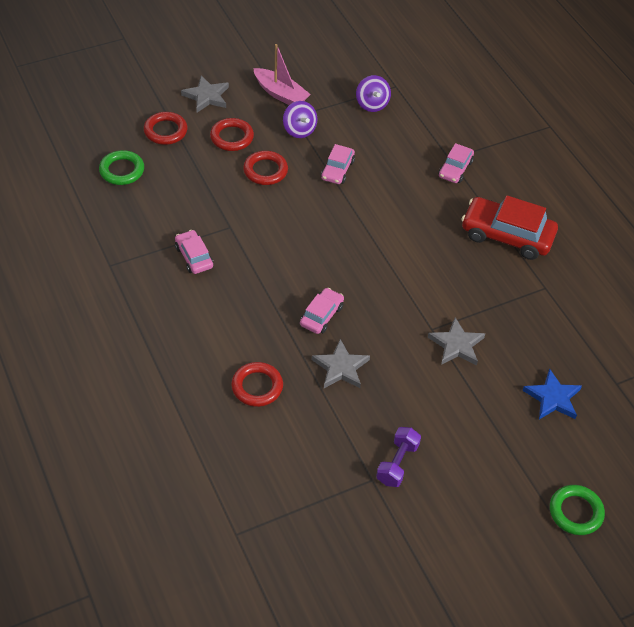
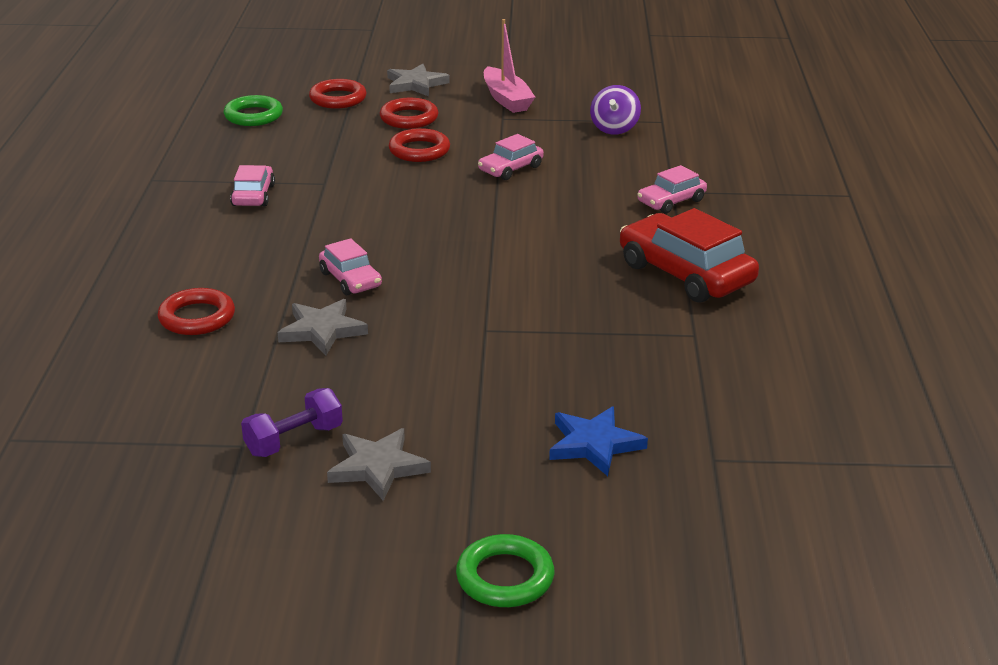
camera: 30 degrees right, 20 degrees down
purple spinning top [283,101,318,138] -> none
pink car [300,288,344,334] -> pink car turned 90 degrees clockwise [319,238,382,295]
grey star [428,317,485,365] -> grey star moved to [327,428,431,501]

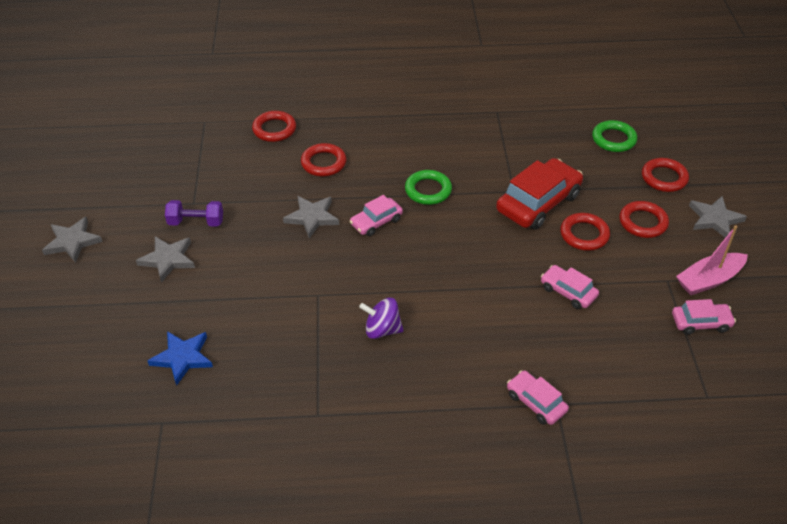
camera: 85 degrees right, 15 degrees up
pink car [230,165,275,206] -> pink car moved to [672,299,736,335]
purple dumbbell [241,388,343,457] -> purple dumbbell turned 45 degrees counterclockwise [165,200,223,227]
green ring [456,534,554,607] -> green ring moved to [405,170,452,205]
purple spinning top [590,85,641,134] -> purple spinning top moved to [359,298,404,339]
red car [620,208,759,303] -> red car moved to [496,158,583,230]
none -> grey star [42,217,103,263]
none -> red ring [252,111,296,142]

